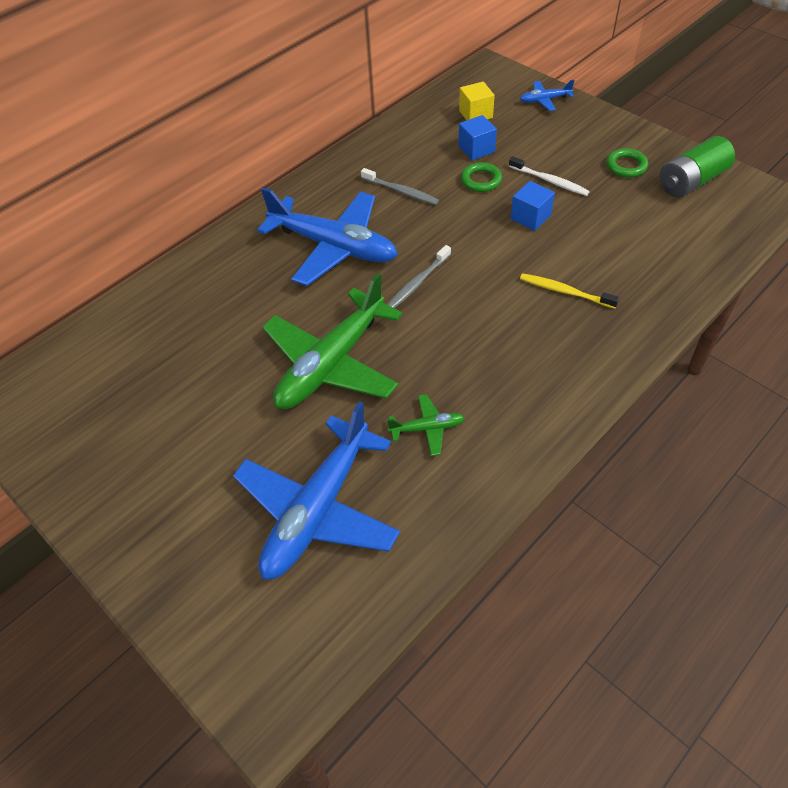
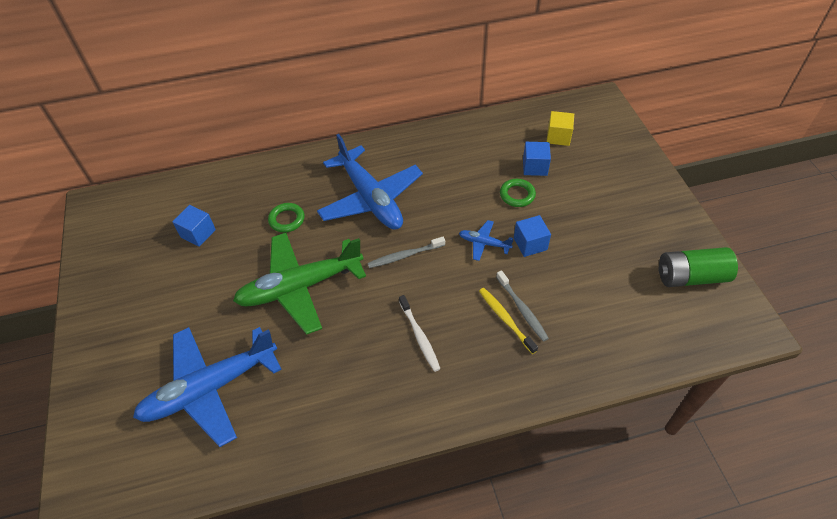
camera: 30 degrees right, 0 degrees up
grey toothbrush [361,168,439,205] -> grey toothbrush moved to [496,270,549,342]
green plane [387,394,465,456] -> none
white toothbrush [509,156,590,196] -> white toothbrush moved to [399,295,440,372]
blue plane [520,80,574,111] -> blue plane moved to [459,220,514,261]
green ring [606,148,648,178] -> green ring moved to [268,203,305,233]
none -> blue cube [172,205,216,247]

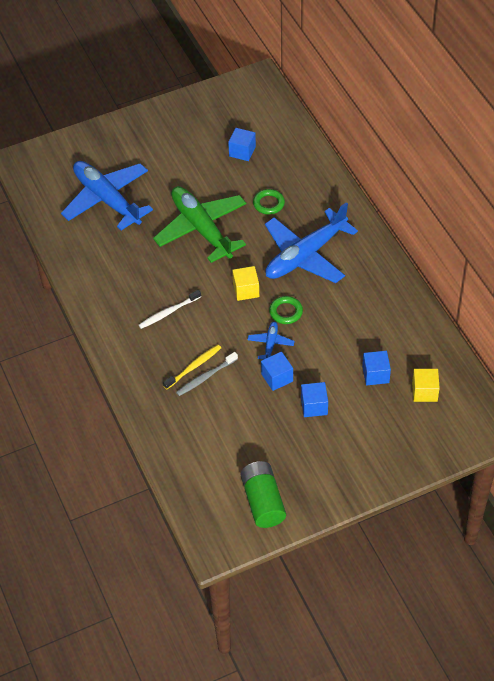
camera: 80 degrees right, 0 degrees up
grey toothbrush [367,237,445,268] -> yellow cube [232,266,259,301]
green ring [500,179,536,207] -> green ring moved to [269,296,303,324]
none -> blue cube [301,382,328,417]

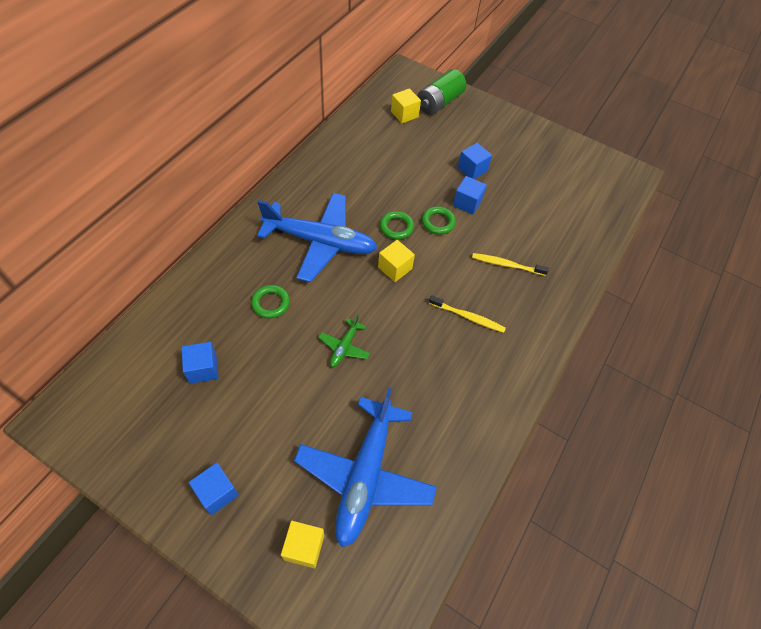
camera: 130 degrees left, 5 degrees up
white toothbrush [139,290,201,329] -> yellow toothbrush [429,295,506,333]
green plane [153,186,246,263] -> green plane [318,315,370,367], size x0.43
grey toothbrush [176,352,238,396] -> none
green battery [240,461,286,528] -> green battery moved to [417,69,466,115]
blue plane [247,321,295,360] -> green ring [422,206,456,235]
blue cube [362,351,391,385] -> blue cube moved to [189,463,239,515]
none -> yellow cube [281,521,324,569]

